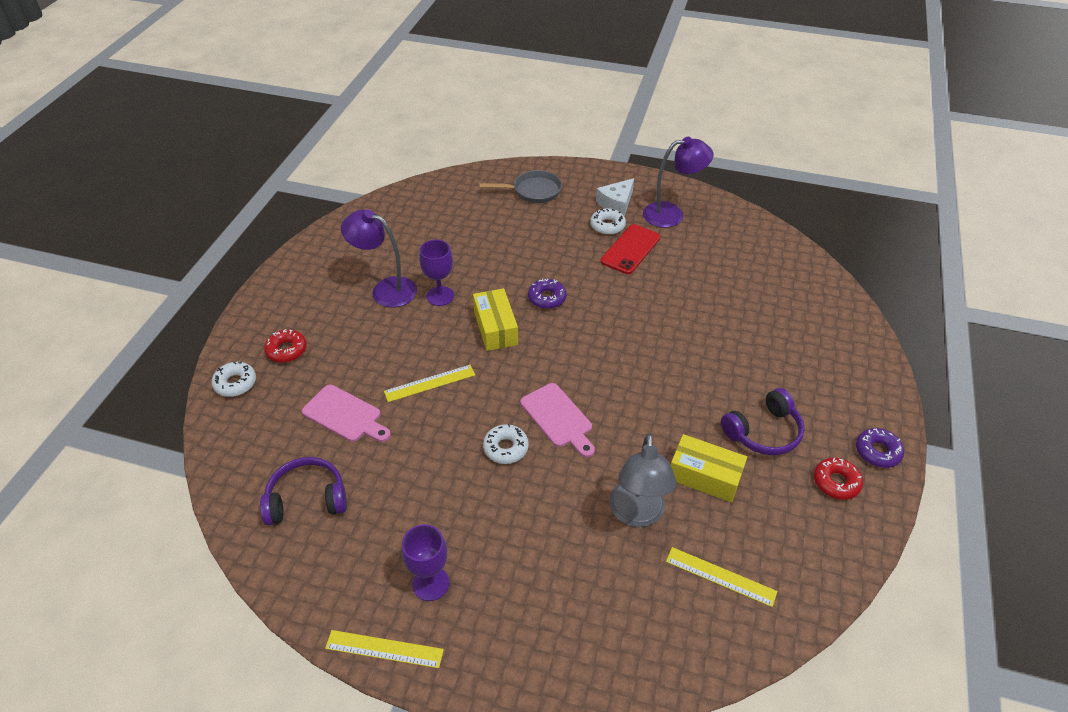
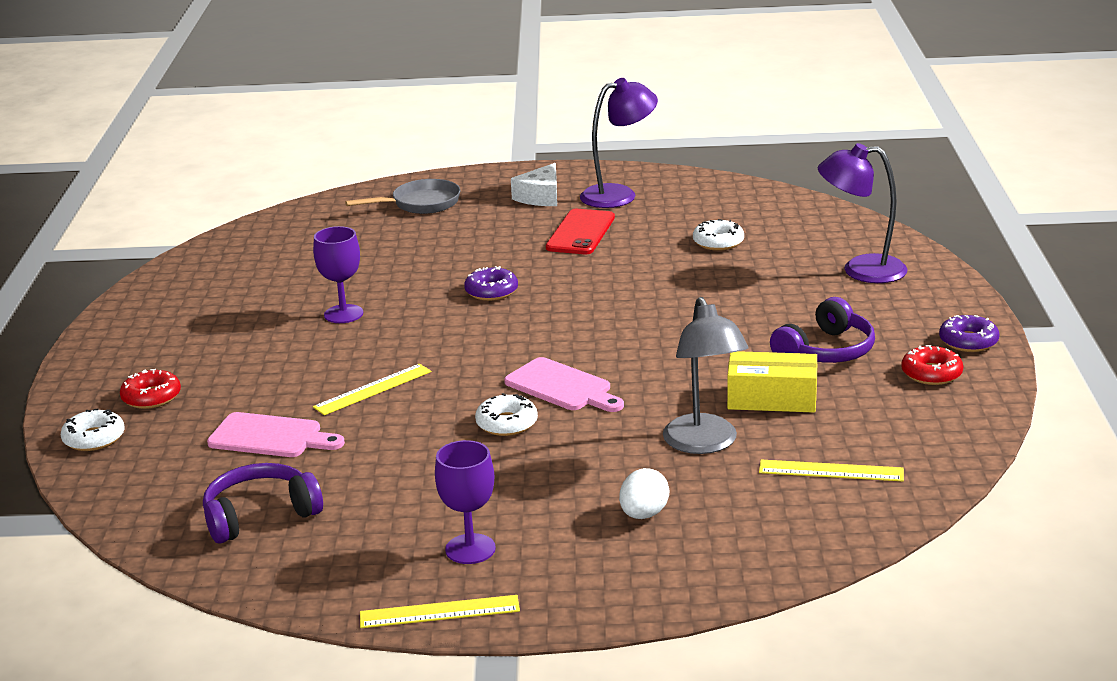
camera: 15 degrees left, 20 degrees down
purple lamp [341,209,417,307] -> purple lamp moved to [818,143,908,283]
yellow box [473,288,518,351] -> none
white donut [590,208,626,235] -> white donut moved to [693,219,744,251]
none -> white egg [619,468,669,519]

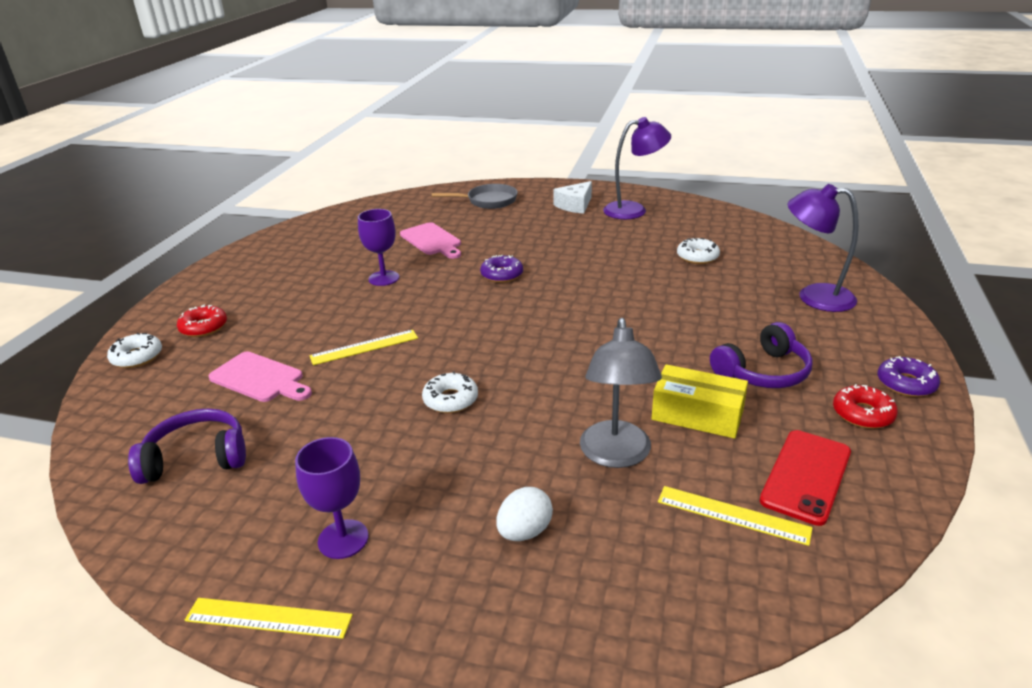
camera: 15 degrees right, 5 degrees up
pink cutting board [504,357,624,412] -> pink cutting board moved to [400,222,461,259]
red phone [546,209,615,254] -> red phone moved to [760,430,851,526]

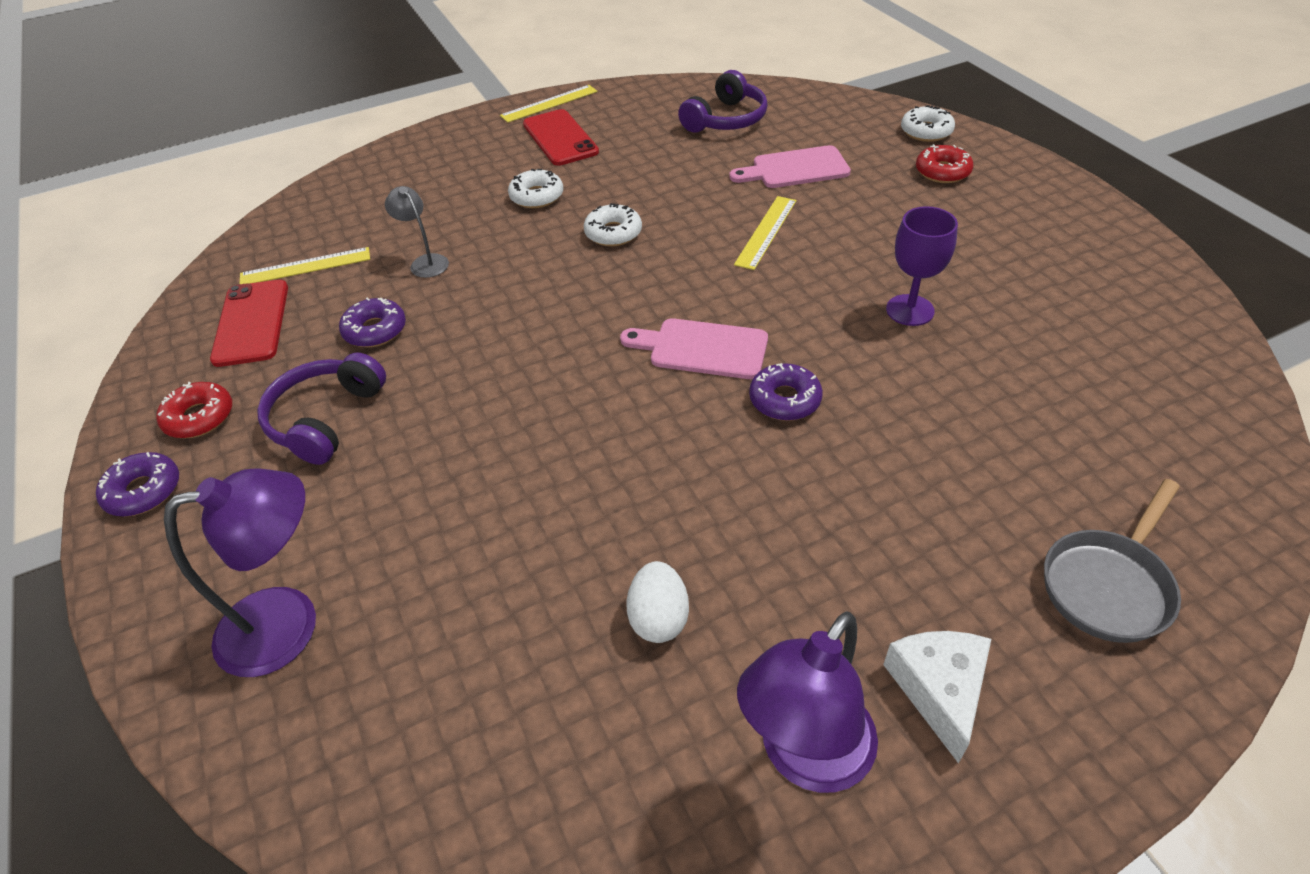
camera: 140 degrees right, 15 degrees up
purple goblet [295,437,369,559] -> red phone [523,109,599,166]
pink cutting board [400,222,461,259] -> pink cutting board moved to [620,318,768,379]
white egg [496,487,553,541] -> white egg moved to [627,561,689,643]
grey lamp [580,318,662,468] -> grey lamp [385,186,449,278], size x0.55
yellow box [651,364,748,439] -> purple donut [339,297,406,347]
white donut [677,238,720,264] -> white donut moved to [508,169,563,208]

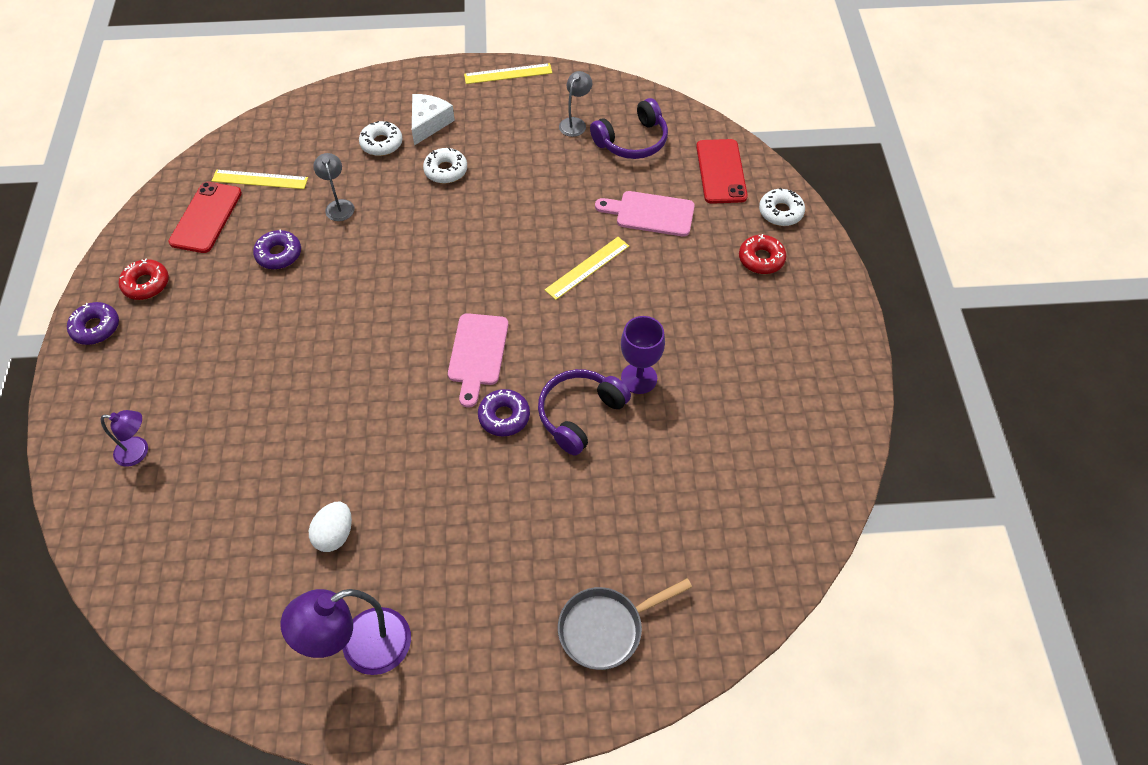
camera: 20 degrees right, 10 degrees up
purple lamp [164,468,316,677] -> purple lamp [101,410,148,467], size x0.55
purple headphones [257,352,386,465] -> purple headphones moved to [538,369,631,456]
red phone [523,109,599,166] -> red phone moved to [696,139,748,204]
white donut [584,203,642,246] -> white donut moved to [359,121,403,156]
pink cutting board [620,318,768,379] -> pink cutting board turned 120 degrees counterclockwise [448,313,508,408]
white cheese [883,631,991,764] -> white cheese moved to [412,94,455,146]
none -> grey lamp [559,71,592,137]

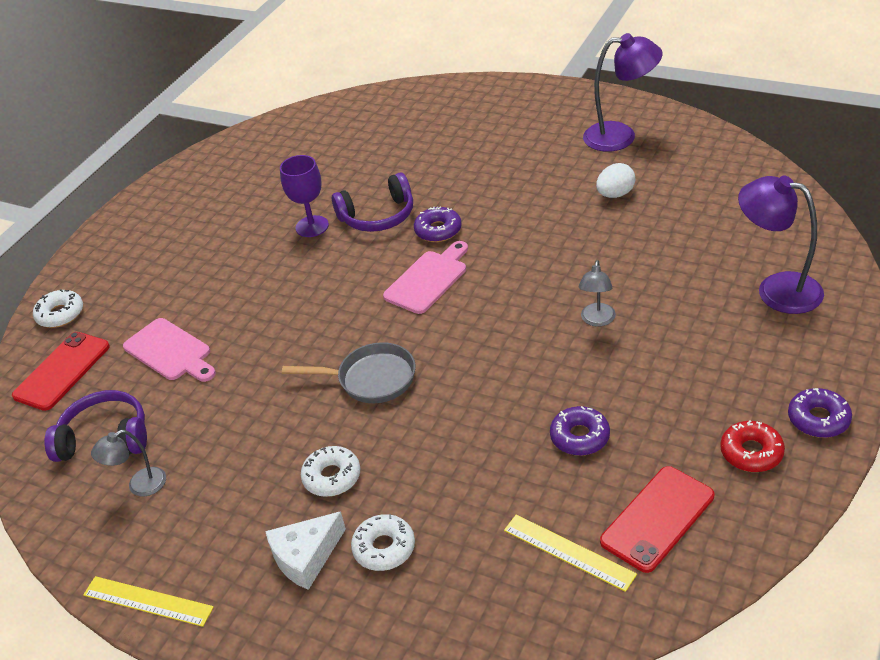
camera: 145 degrees left, 15 degrees down
purple lamp [101,410,148,467] -> purple lamp [738,175,824,314], size x1.80
grey lamp [313,153,355,221] -> grey lamp moved to [579,260,616,327]
yellow ruler [545,237,629,300] -> none
grey pan [558,578,692,670] -> grey pan moved to [282,342,416,403]
red donut [739,234,786,274] -> none

